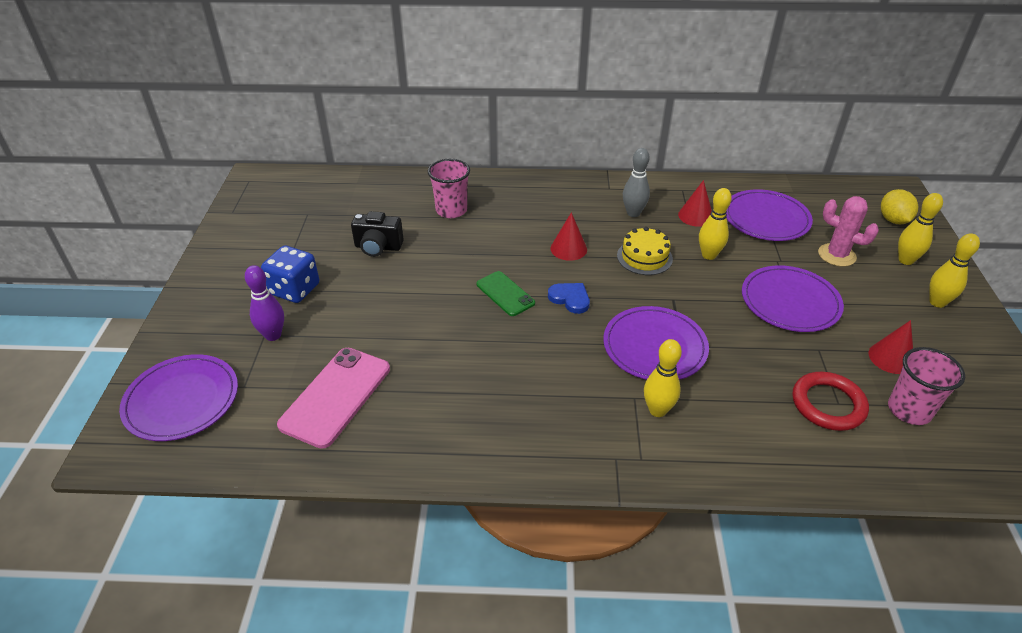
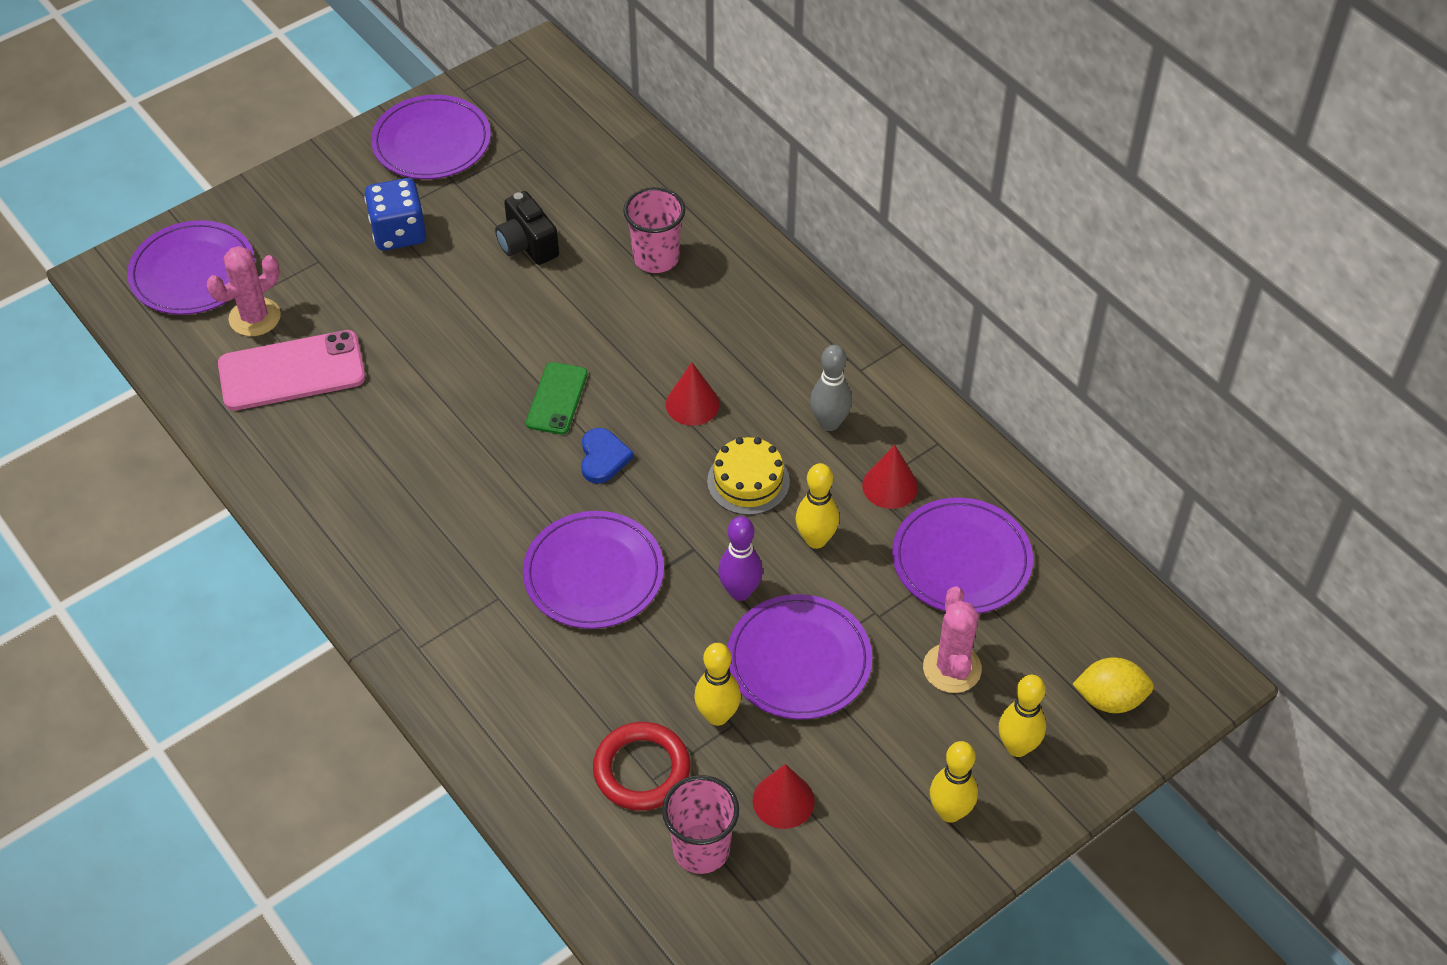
camera: 50 degrees right, 10 degrees up
purple bowling pin [245,265,284,341] -> purple bowling pin moved to [718,516,763,601]
yellow bowling pin [644,339,682,417] -> yellow bowling pin moved to [694,643,741,726]
yellow lemon [881,189,918,224] -> yellow lemon turned 45 degrees clockwise [1073,657,1154,713]
none -> pink cactus [207,246,281,336]
none -> purple plate [371,95,491,179]

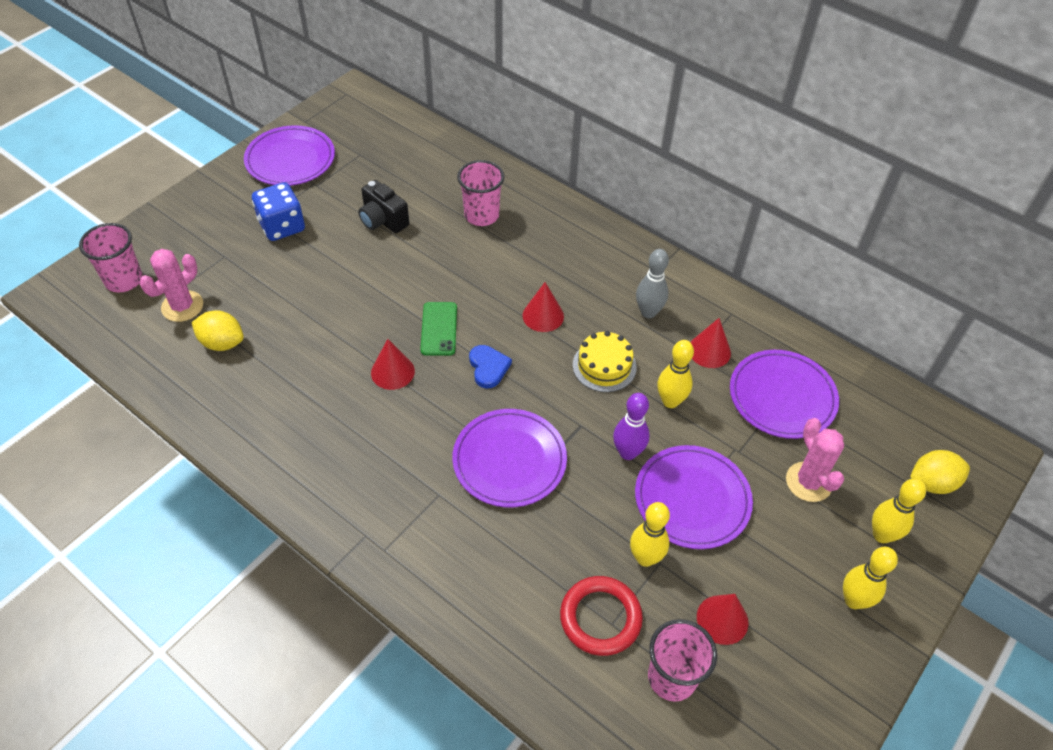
camera: 15 degrees left, 0 degrees up
purple plate [127,220,255,315] -> pink cup [79,223,143,292]
pink phone [218,330,365,411] -> yellow lemon [192,310,244,351]
none -> red cone [371,339,415,390]

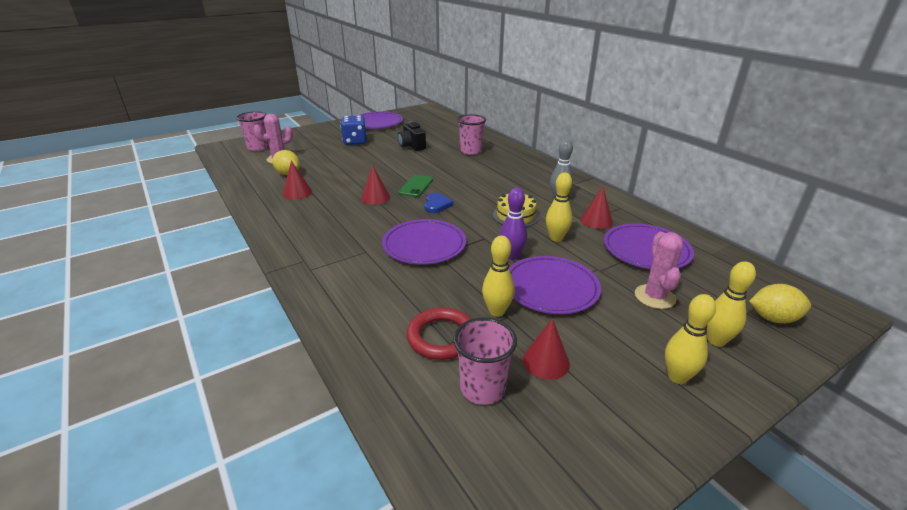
camera: 20 degrees right, 20 degrees down
red cone [523,282,564,332] -> red cone moved to [283,161,312,199]

